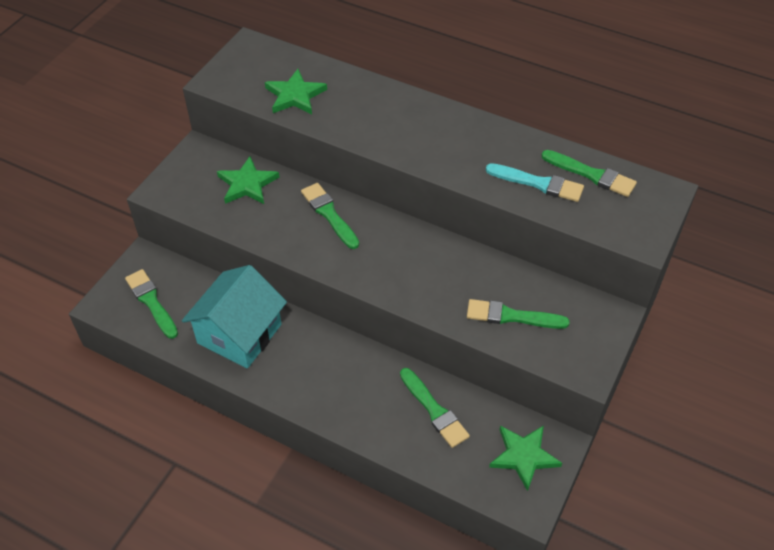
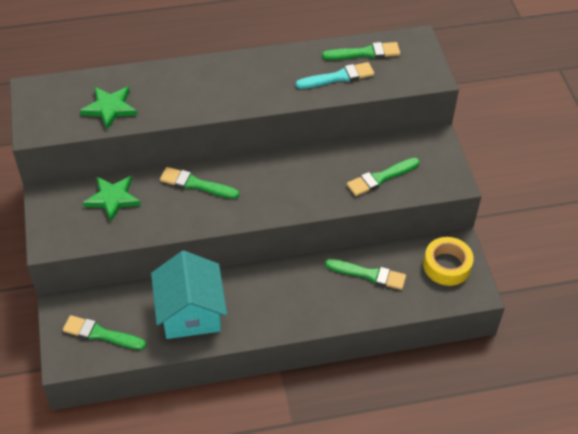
camera: 40 degrees left, 0 degrees up
green star [489,425,562,491] -> yellow tape [423,237,474,286]

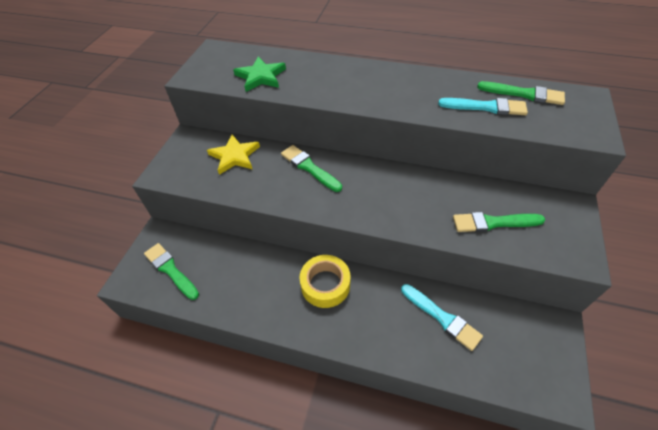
camera: 30 degrees right, 0 degrees up
green star [83,176,141,222] -> yellow star [207,134,260,175]
turquoise house [151,251,227,339] -> none
green brush [325,259,406,290] -> turquoise brush [401,284,483,351]
yellow tape [423,237,474,286] -> yellow tape moved to [300,255,350,308]

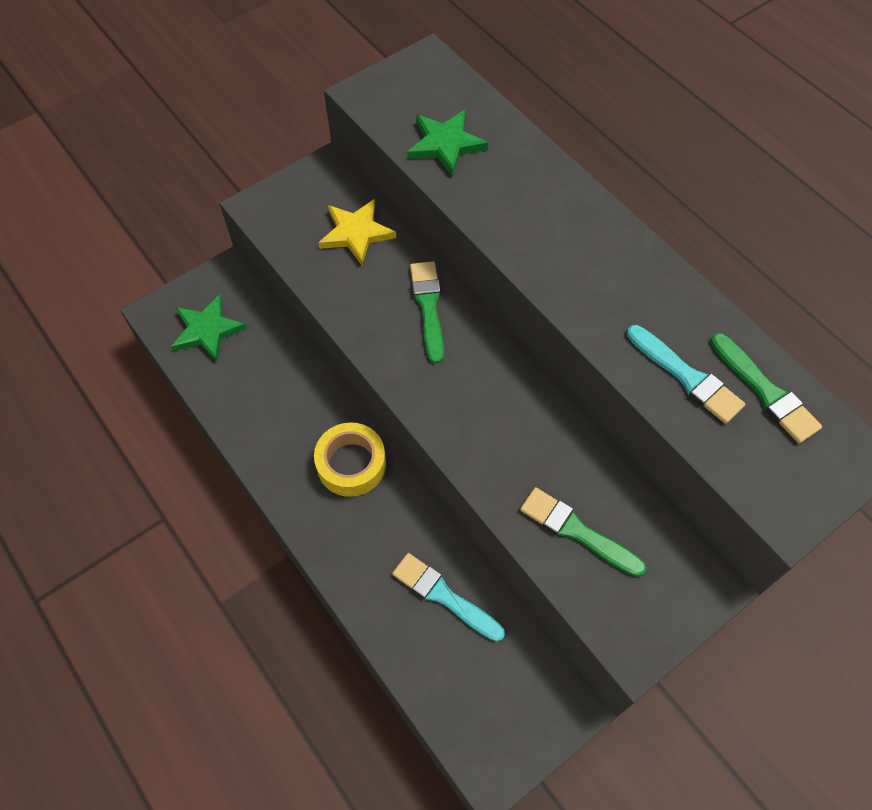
camera: 35 degrees right, 10 degrees up
green brush [144,243,199,300] -> green star [171,294,247,361]
turquoise brush [401,284,483,351] -> turquoise brush turned 135 degrees clockwise [392,553,505,642]

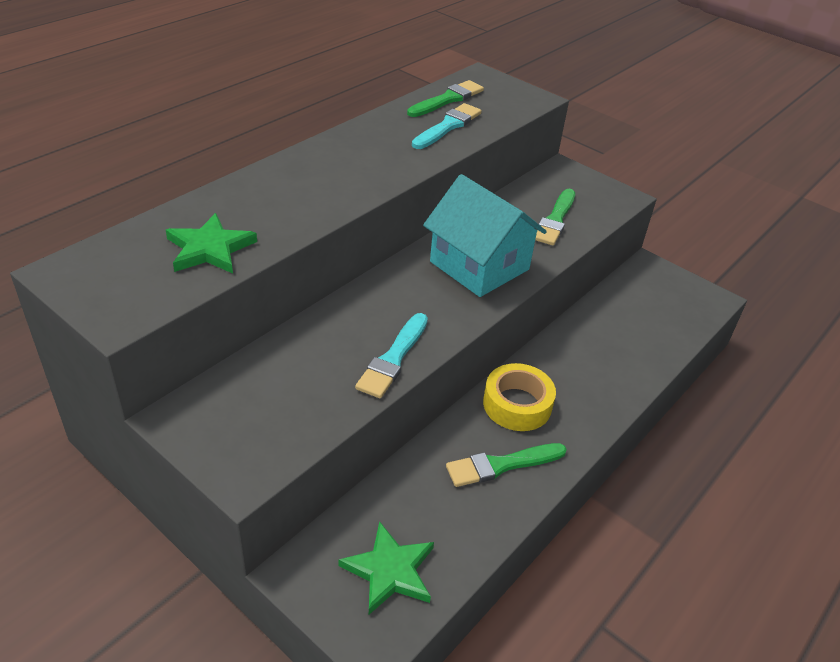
camera: 105 degrees left, 20 degrees down
yellow star [318,199,396,265] -> none
turquoise brush [392,553,505,642] -> turquoise brush moved to [355,313,428,398]
green brush [410,261,444,364] -> green brush moved to [446,443,567,487]
none -> turquoise house [423,174,547,297]

